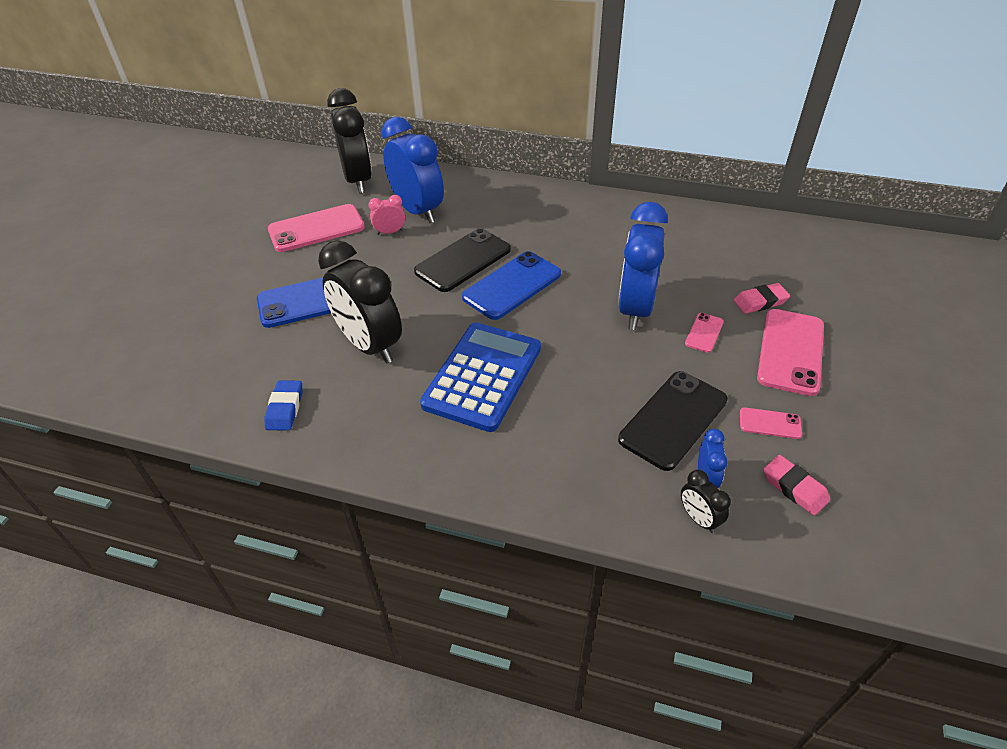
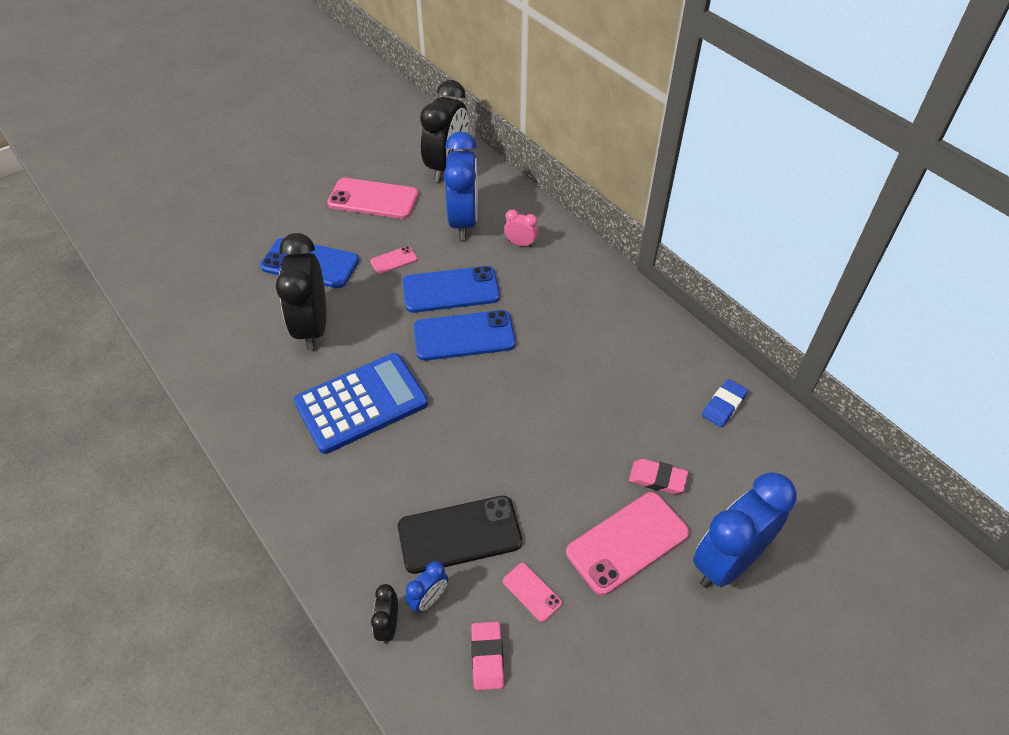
camera: 35 degrees right, 5 degrees up
blue eraser [264,380,302,431] -> blue eraser moved to [702,379,748,427]
pink clock [368,195,405,235] -> pink clock moved to [504,209,538,247]
black phone [414,228,511,292] -> blue phone [403,266,500,313]
blue clock [618,202,668,330] -> blue clock moved to [693,472,797,588]
pink phone [685,313,724,353] -> pink phone moved to [370,246,418,274]

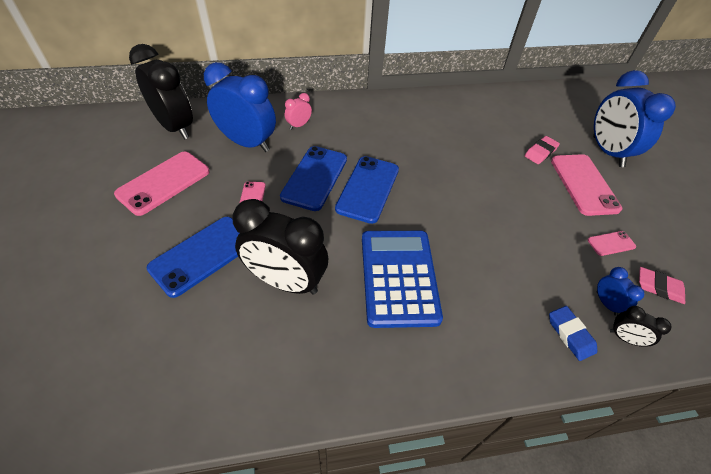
camera: 65 degrees left, 0 degrees up
black phone [398,496,522,574] -> none
blue eraser [702,379,748,427] -> blue eraser moved to [549,306,597,361]

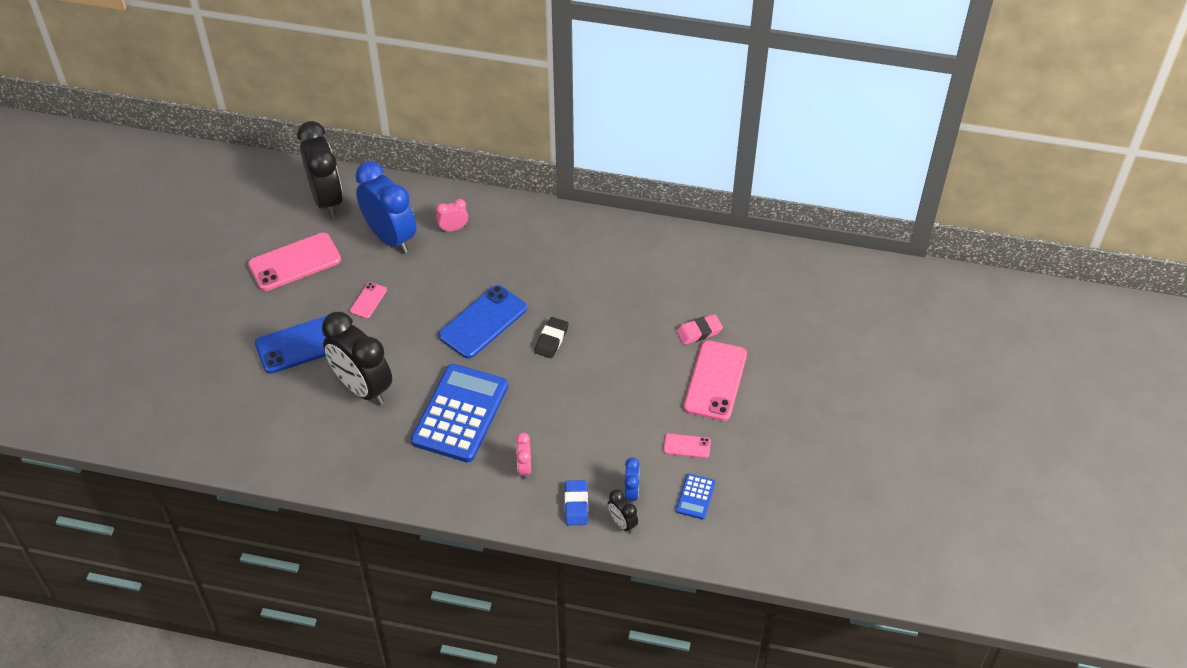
camera: 25 degrees right, 0 degrees up
blue phone [280,146,347,211] -> none
blue clock [593,70,676,167] -> none
pink eraser [639,267,685,304] -> blue calculator [676,474,715,519]
none -> pink clock [516,433,531,480]
none -> black eraser [534,317,569,358]

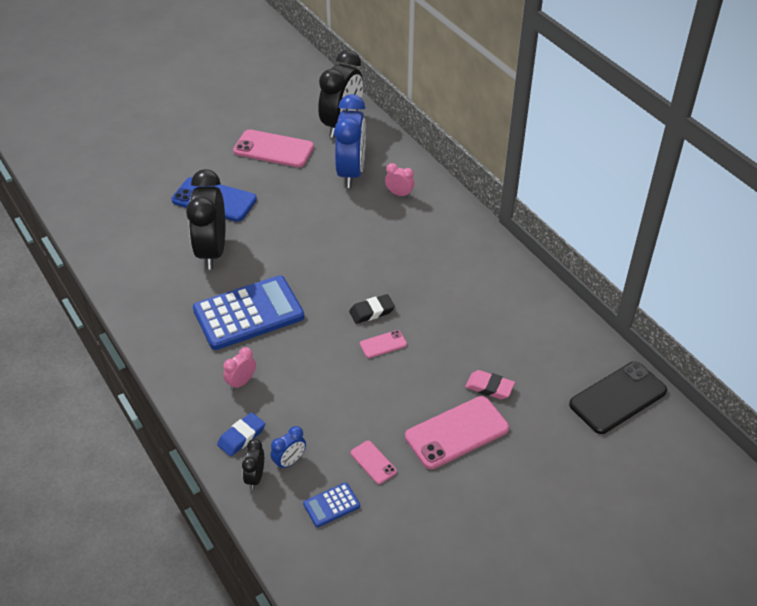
camera: 45 degrees right, 5 degrees down
pink phone [350,282,387,319] -> pink phone moved to [360,330,407,358]
blue phone [439,285,527,359] -> none
none -> black phone [569,361,667,434]

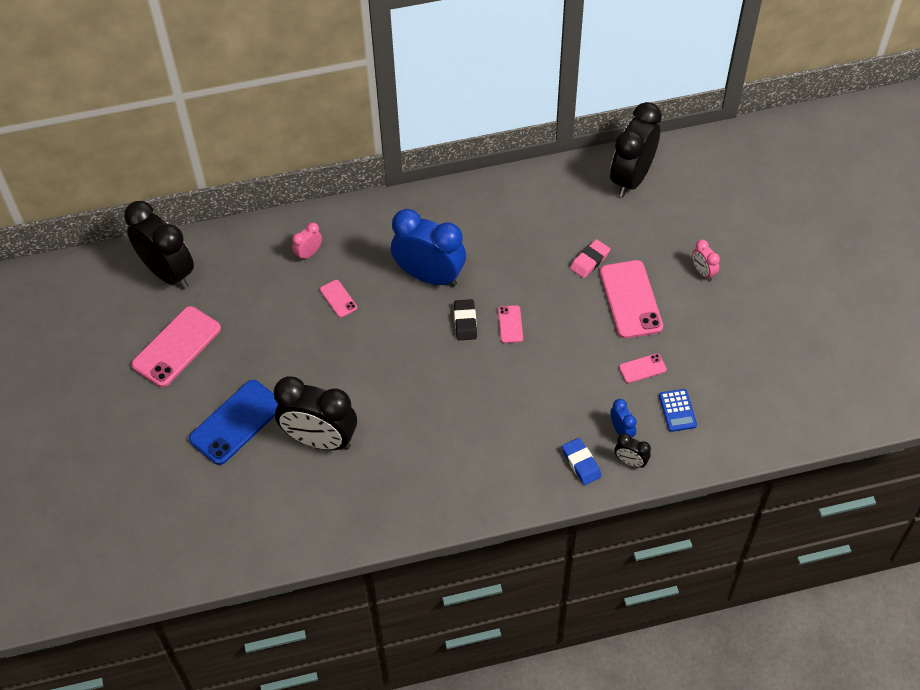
camera: 70 degrees left, 10 degrees up
blue calculator [193,275,304,350] -> none
pink clock [223,347,256,391] -> pink clock moved to [692,240,720,281]
blue clock [334,94,366,188] -> blue clock moved to [391,209,466,287]
black phone [569,361,667,434] -> black clock [610,102,662,197]
none -> pink phone [320,280,357,318]

